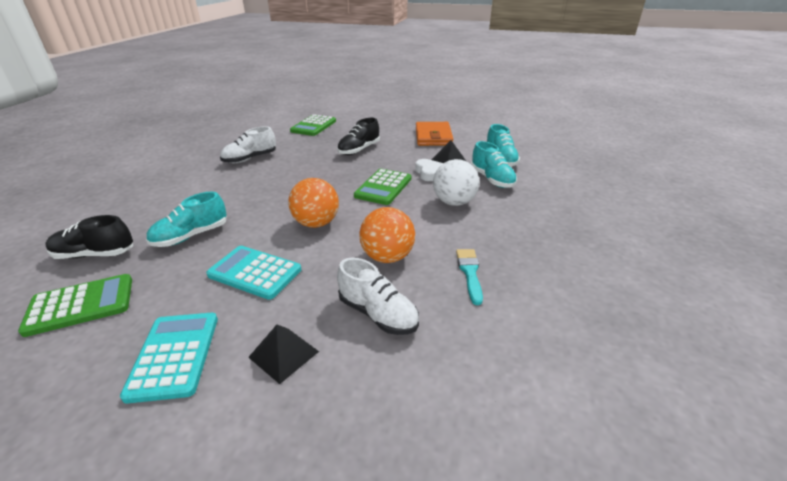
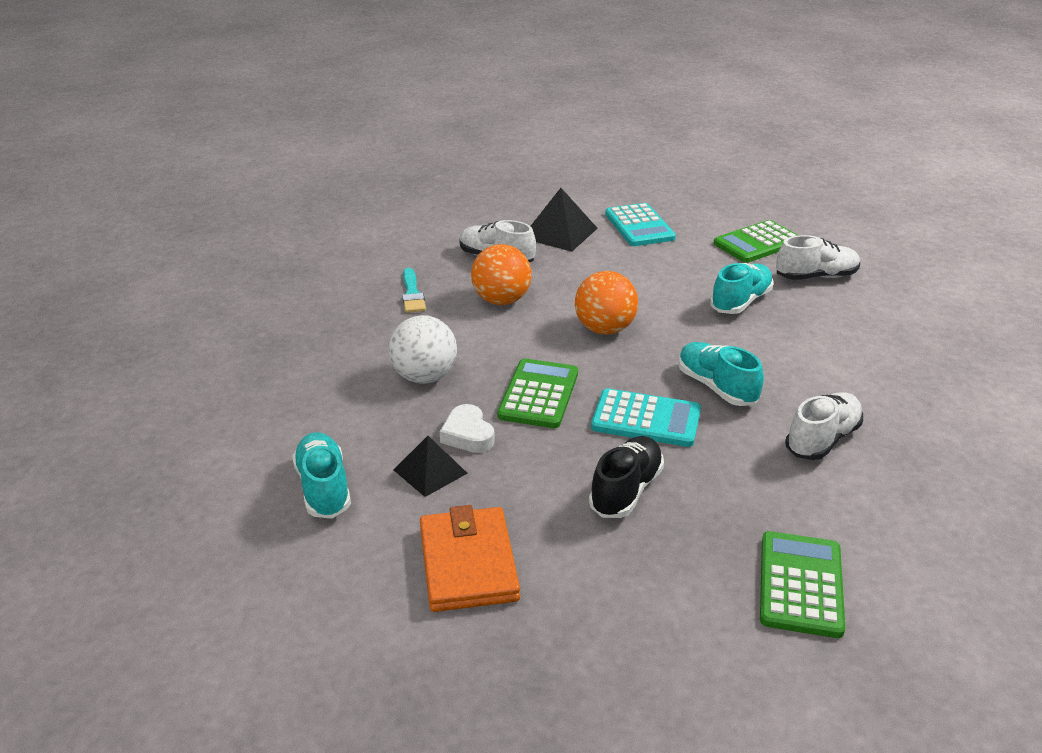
camera: 170 degrees right, 0 degrees up
black shoe [45,215,133,259] -> white shoe [776,235,860,280]
turquoise calculator [206,246,301,300] -> turquoise calculator moved to [591,388,701,447]
black pyramid [248,325,319,384] -> black pyramid [531,188,598,252], size x1.52
turquoise shoe [471,141,517,188] -> turquoise shoe moved to [678,342,764,406]

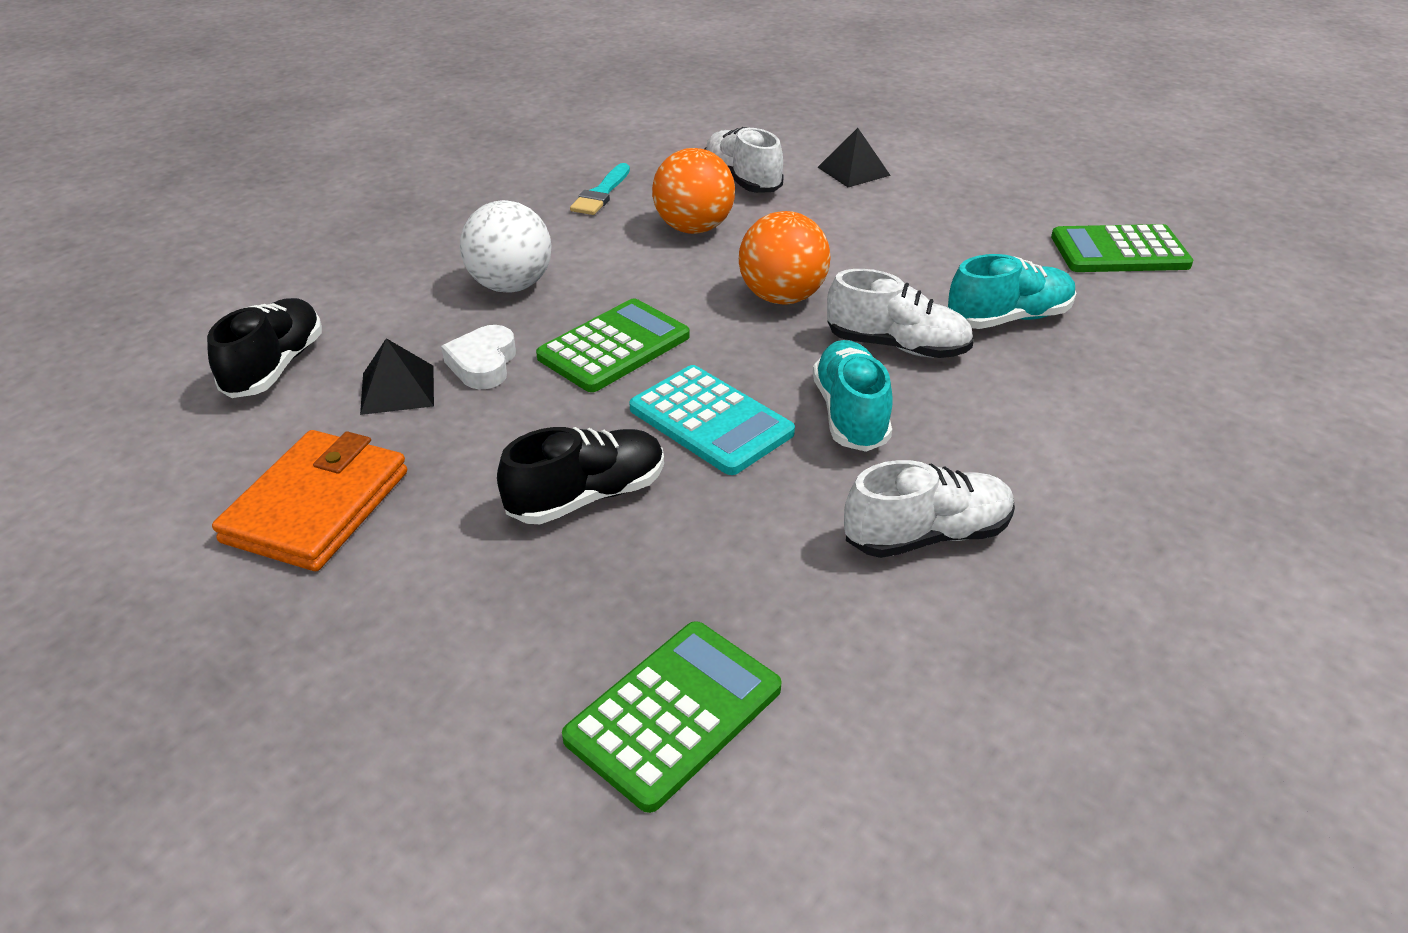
camera: 30 degrees right, 5 degrees up
turquoise shoe [292,432,351,518] -> black shoe [207,298,322,398]
black pyramid [531,188,598,252] -> black pyramid [817,128,891,187], size x0.66
turquoise calculator [605,203,676,246] -> none
white shoe [776,235,860,280] -> white shoe moved to [827,269,974,358]

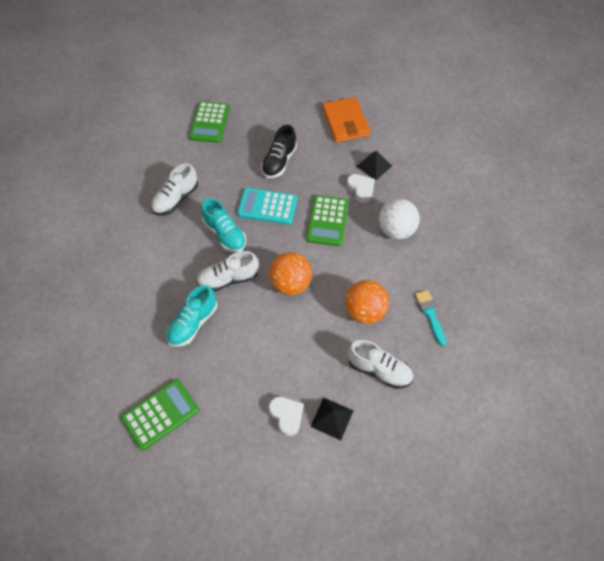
camera: 145 degrees right, 20 degrees up
black shoe [207,298,322,398] -> none
none -> white heart [269,397,303,436]

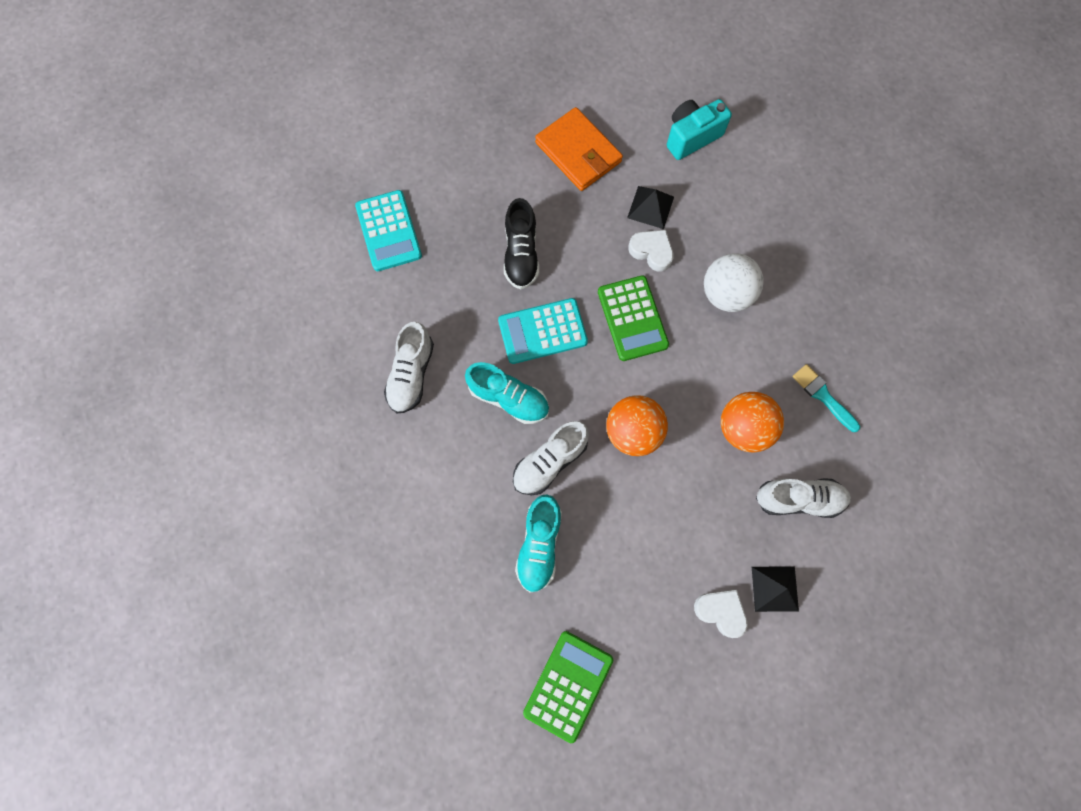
camera: 25 degrees left, 15 degrees up
green calculator [189,101,230,143] -> turquoise calculator [355,190,422,271]
none -> turquoise camera [667,99,732,160]

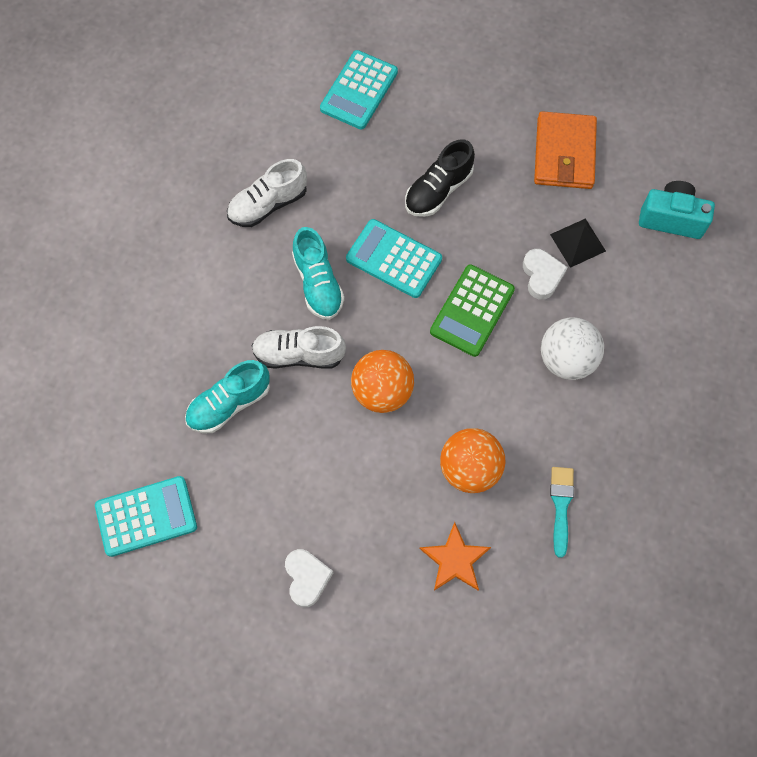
camera: 45 degrees right, 5 degrees down
green calculator [523,631,613,743] -> turquoise calculator [95,476,197,557]
black pyramid [752,566,799,612] -> none
white shoe [756,478,851,518] -> orange star [419,522,491,591]

